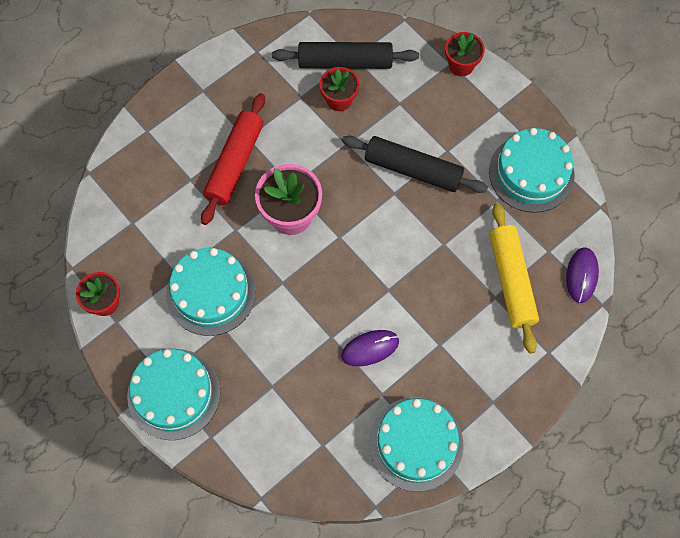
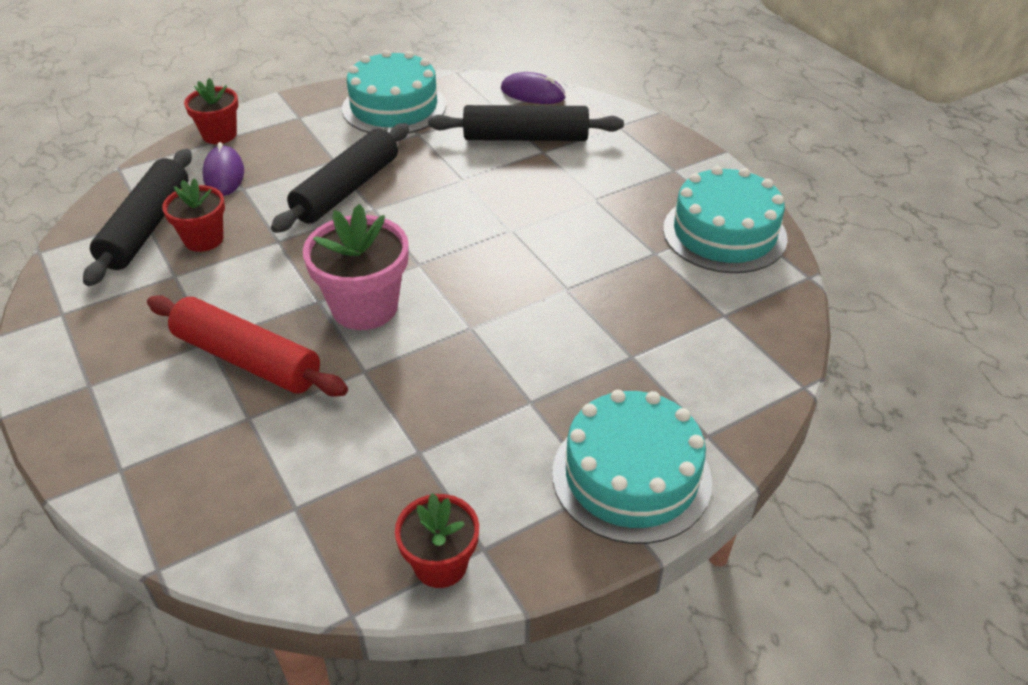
camera: 80 degrees left, 25 degrees down
turquoise cake [166,248,256,336] -> none
purple mouse [341,330,399,366] -> purple mouse moved to [202,142,244,196]
yellow rolling pin [490,203,539,354] -> black rolling pin [428,105,624,141]

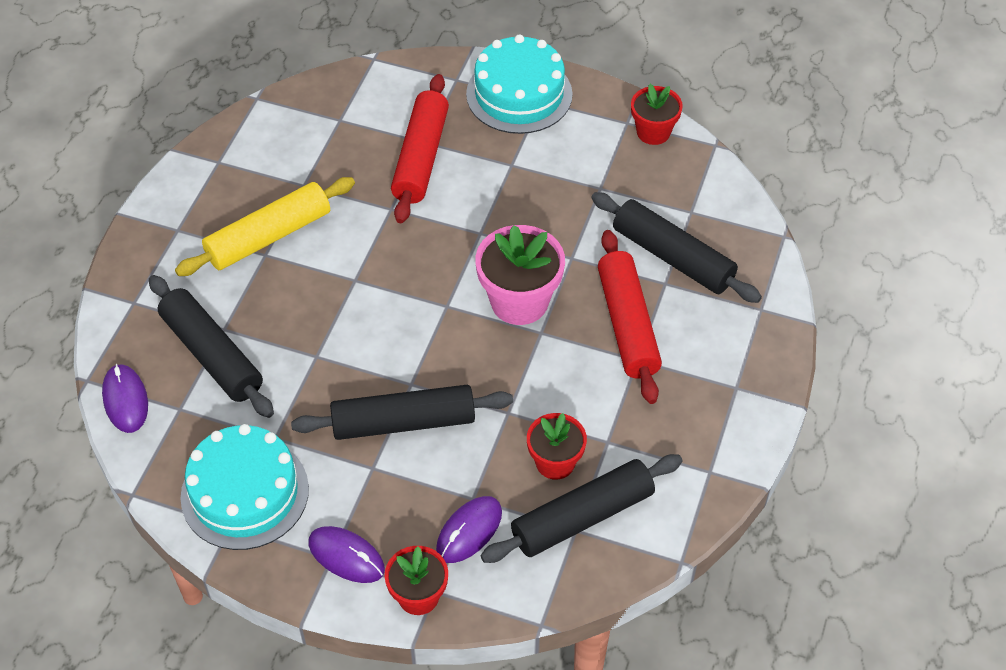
camera: 130 degrees left, 10 degrees up
turquoise cake [663,166,788,273] -> none
none -> yellow rolling pin [175,177,355,276]
none -> purple mouse [308,526,385,583]
none -> red rolling pin [391,74,449,223]
none -> black rolling pin [591,192,762,303]

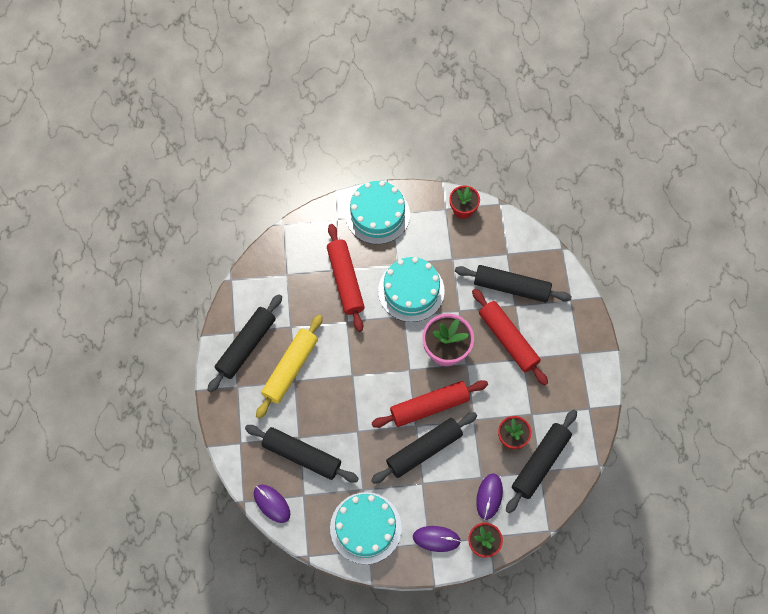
camera: 25 degrees left, 15 degrees up
none -> black rolling pin [207,294,282,393]
none -> red rolling pin [372,380,488,428]
none -> turquoise cake [378,257,445,322]

